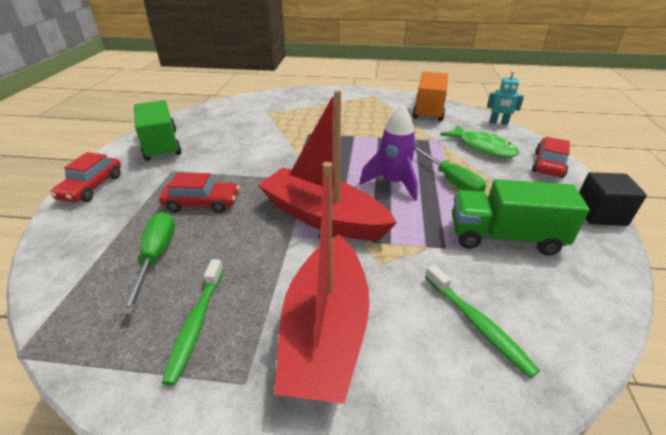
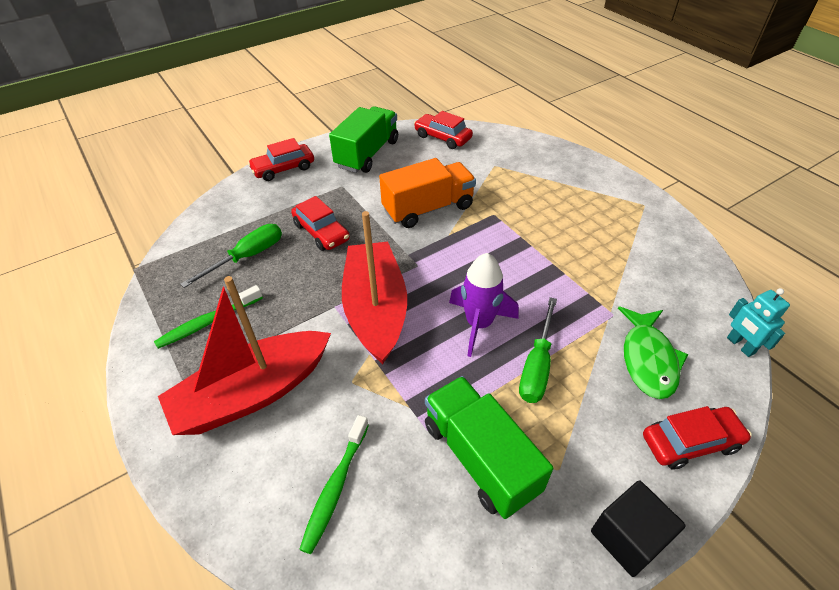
camera: 50 degrees right, 10 degrees up
orange truck [413,72,448,121] -> orange truck moved to [379,158,476,228]
none -> red car [414,111,473,149]

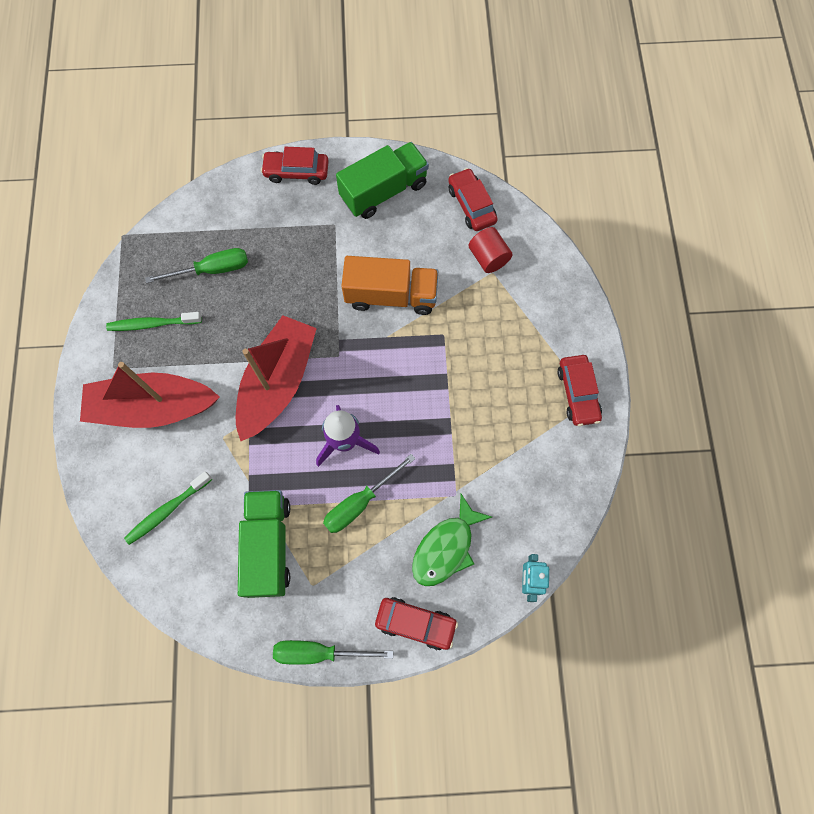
camera: 30 degrees right, 25 degrees up
red car [291,196,350,251] -> red car moved to [557,355,602,426]
black cube [591,480,686,577] -> green screwdriver [273,640,393,665]
none -> red cylinder [468,227,512,273]

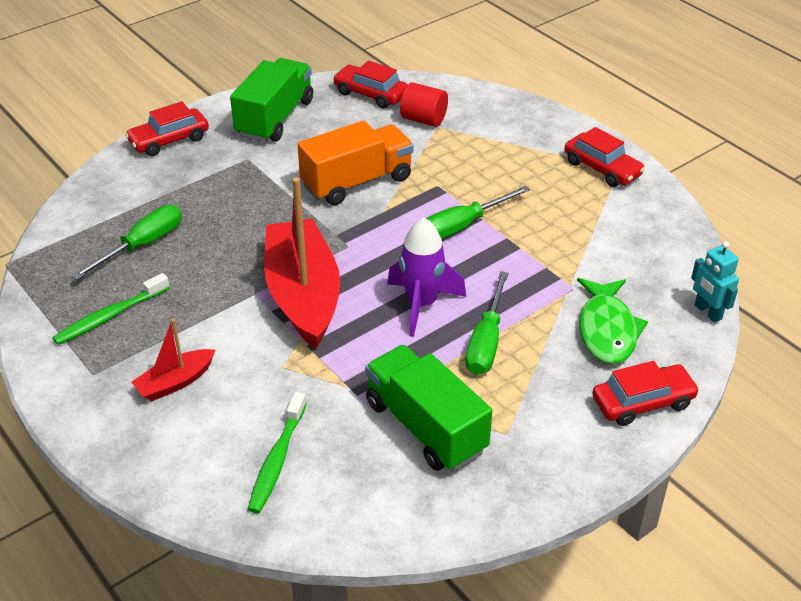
camera: 35 degrees left, 30 degrees down
red boat [80,362,220,428] -> red boat [131,319,215,401], size x0.48
green screwdriver [273,640,393,665] -> green screwdriver moved to [426,186,530,239]

